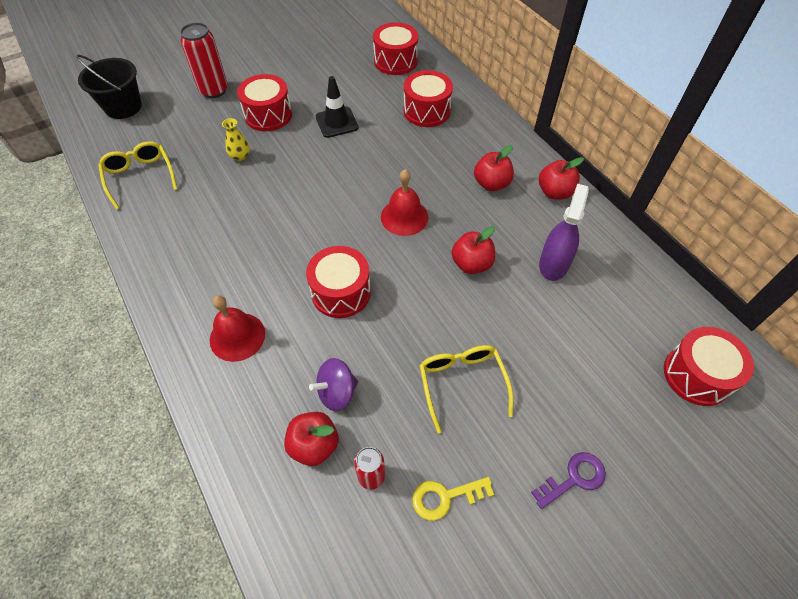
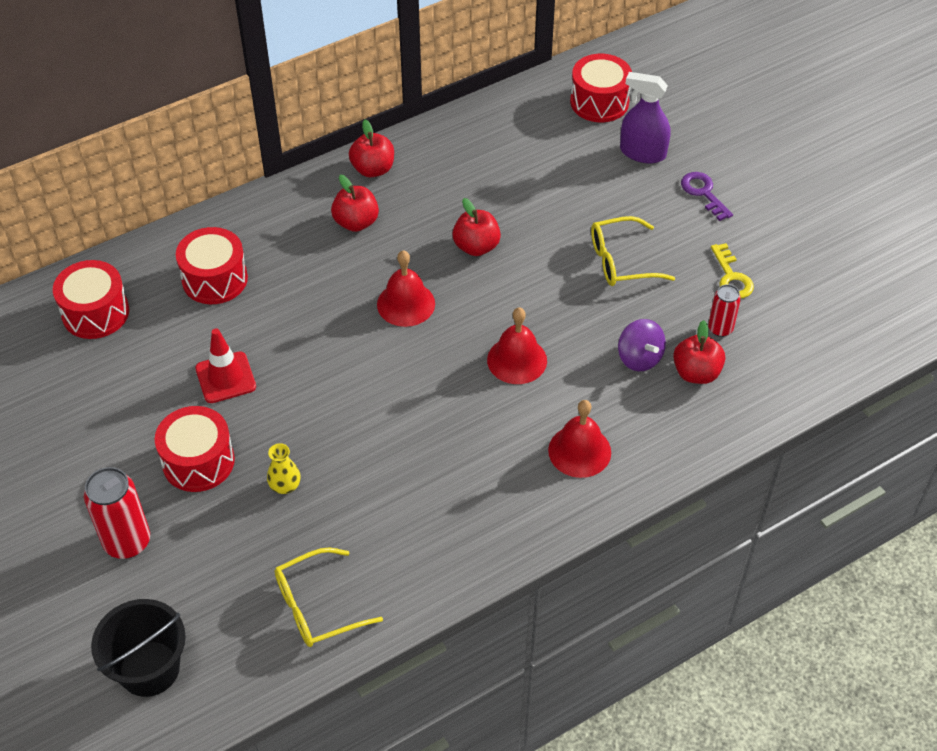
camera: 90 degrees left, 5 degrees down
red drum [306,246,371,318] -> red bell [487,307,547,384]
black traffic cone [316,76,358,138] -> red traffic cone [195,328,256,403]
purple spray bottle [539,184,589,281] -> purple spray bottle moved to [620,72,671,163]

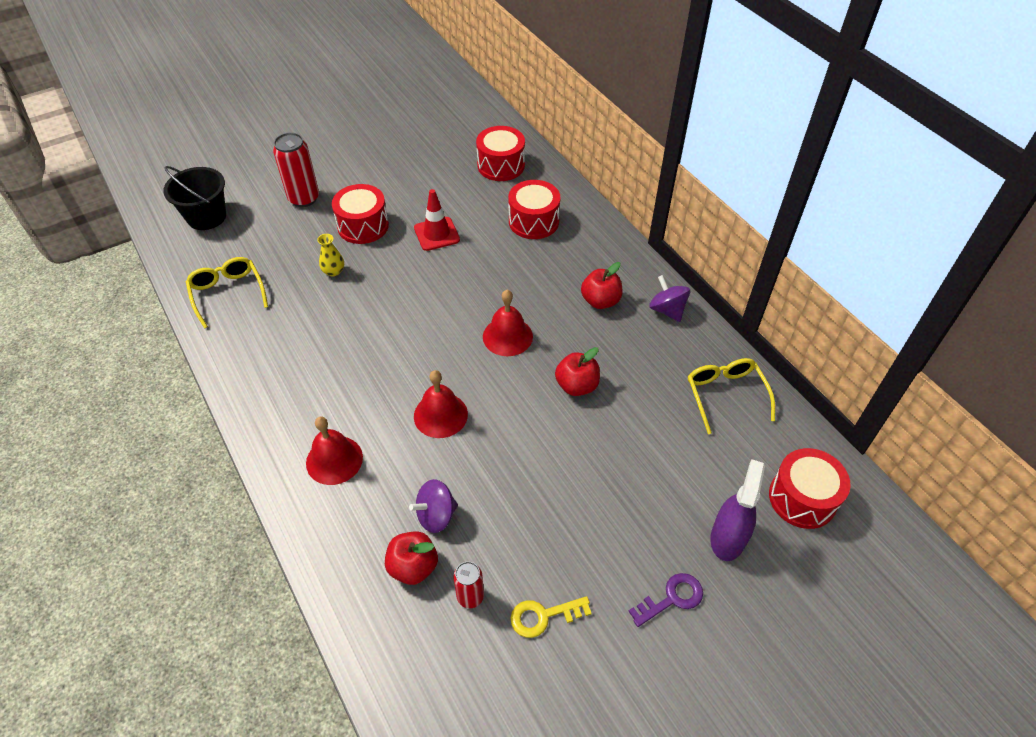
camera: 90 degrees right, 0 degrees up
red apple [349,120,394,177] -> purple spinning top [649,275,690,322]
yellow glasses [591,216,675,286] -> yellow glasses moved to [688,358,775,434]

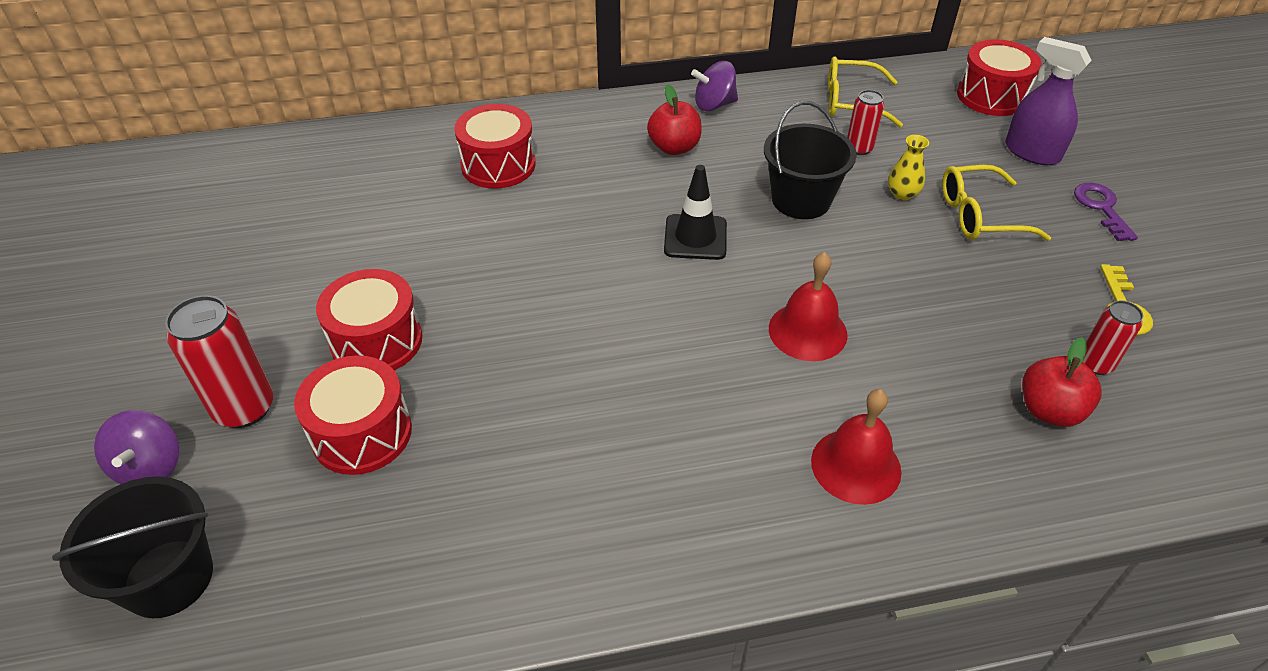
camera: 70 degrees left, 5 degrees down
yellow glasses [186,257,268,329] -> yellow glasses moved to [942,165,1051,241]
yellow vase [317,234,344,277] -> yellow vase moved to [888,135,929,201]
purple spinning top [409,479,458,533] -> purple spinning top moved to [94,410,179,484]
red traffic cone [414,189,460,251] -> none
red drum [476,126,525,181] -> red drum moved to [294,355,412,475]
red bell [483,290,533,356] -> black traffic cone [664,165,727,260]
red apple [555,347,600,396] -> black bucket [764,101,857,219]
none -> red can [847,90,884,155]

